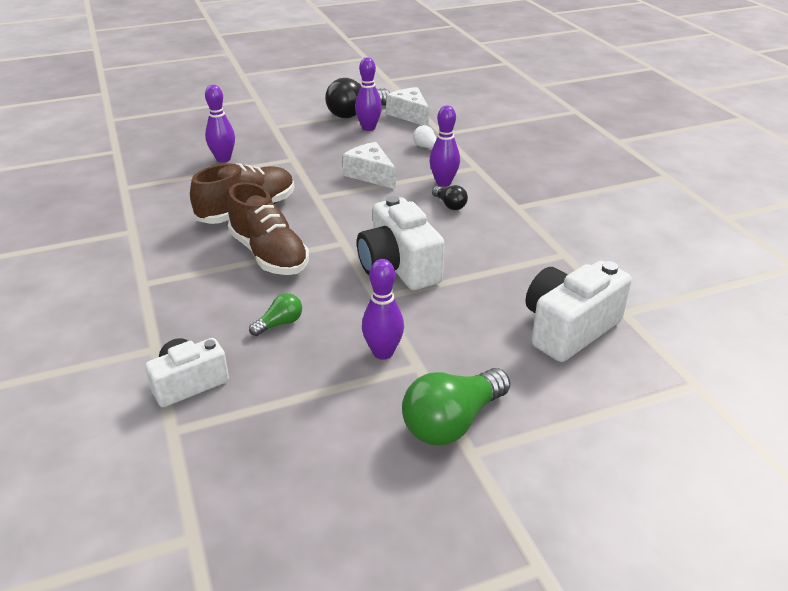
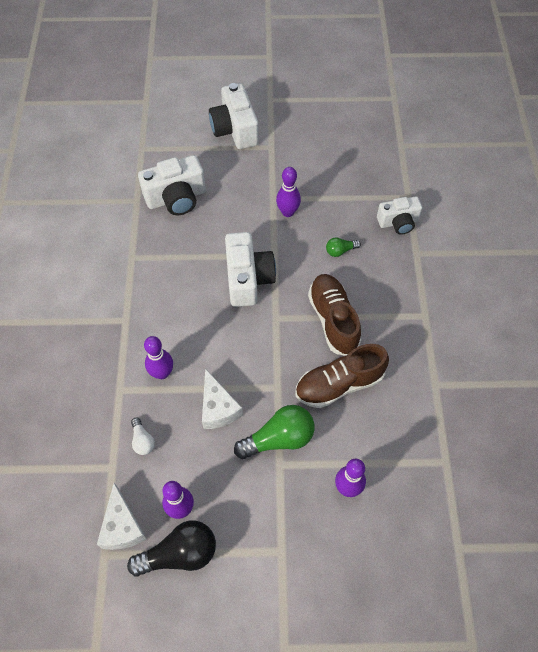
camera: 160 degrees left, 25 degrees up
green light bulb [402,368,511,445] -> green light bulb moved to [234,405,315,459]
black light bulb [432,185,468,210] -> none
none -> white camera [209,83,259,149]

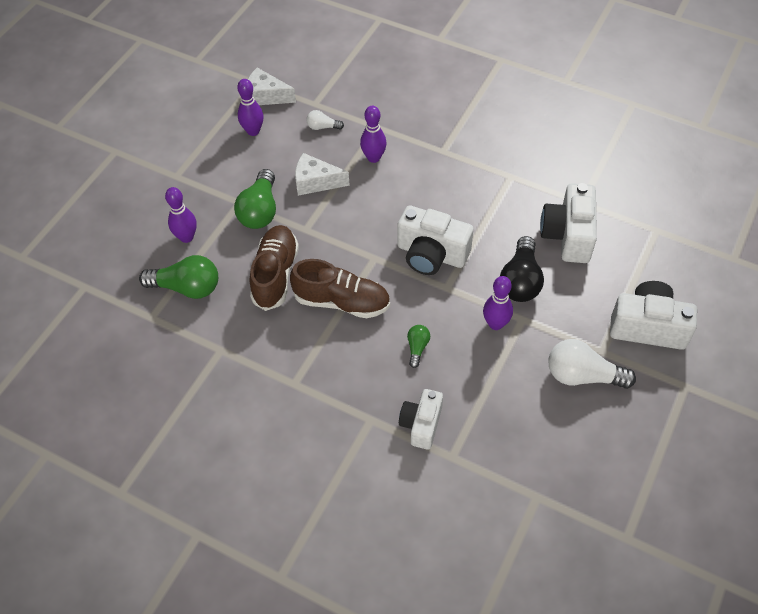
camera: 120 degrees right, 5 degrees down
black light bulb [127,521,216,577] -> black light bulb moved to [500,236,544,302]
none -> green light bulb [139,255,218,299]
none -> white light bulb [548,339,636,389]

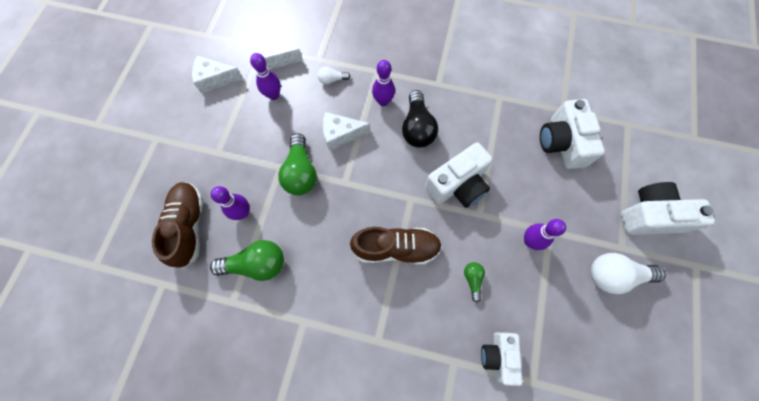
camera: 15 degrees left, 15 degrees up
brown shoe [249,225,299,311] -> brown shoe moved to [152,182,203,269]
white camera [397,205,474,275] -> white camera turned 45 degrees counterclockwise [425,142,493,208]
black light bulb [500,236,544,302] -> black light bulb moved to [402,90,438,148]
none -> white cheese [192,56,243,94]

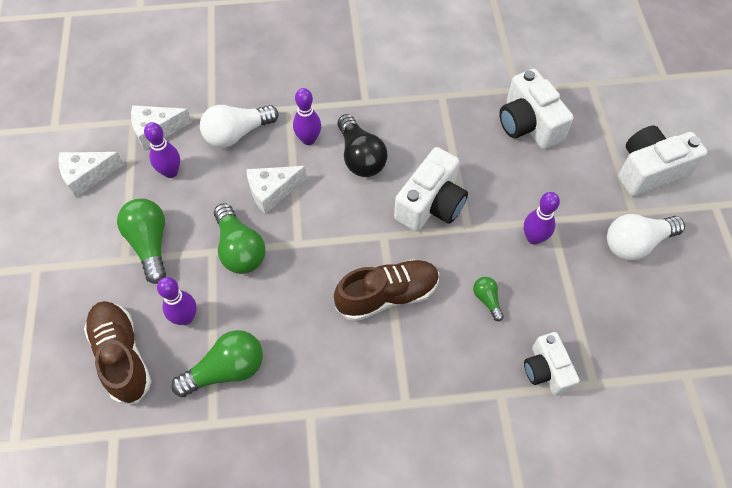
camera: 20 degrees left, 10 degrees down
white light bulb [318,67,350,85] -> white light bulb [200,105,278,148], size x1.96
none -> green light bulb [117,199,166,284]

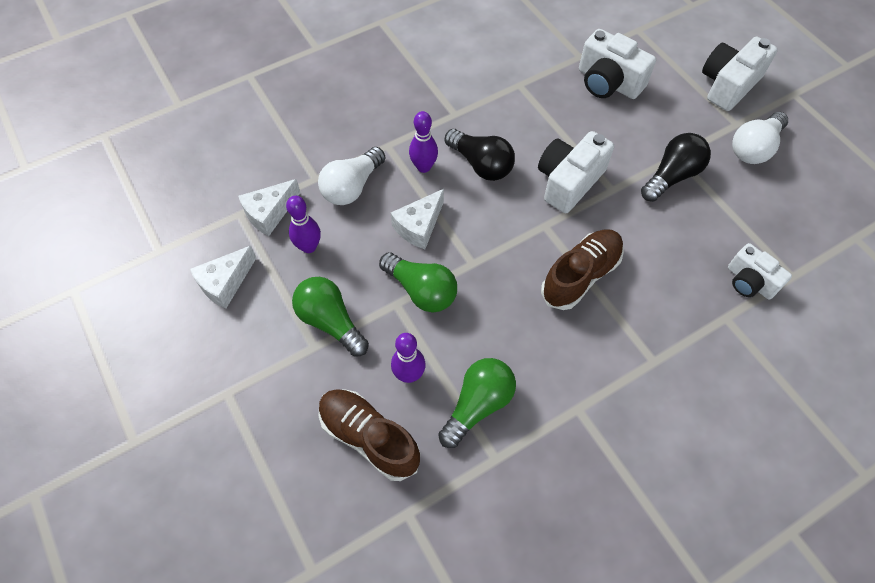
camera: 25 degrees left, 0 degrees up
white camera [394,147,468,231] -> white camera turned 150 degrees counterclockwise [538,131,614,213]
green light bulb [473,277,504,321] -> none
purple bowling pin [524,192,560,245] -> black light bulb [641,133,711,202]

